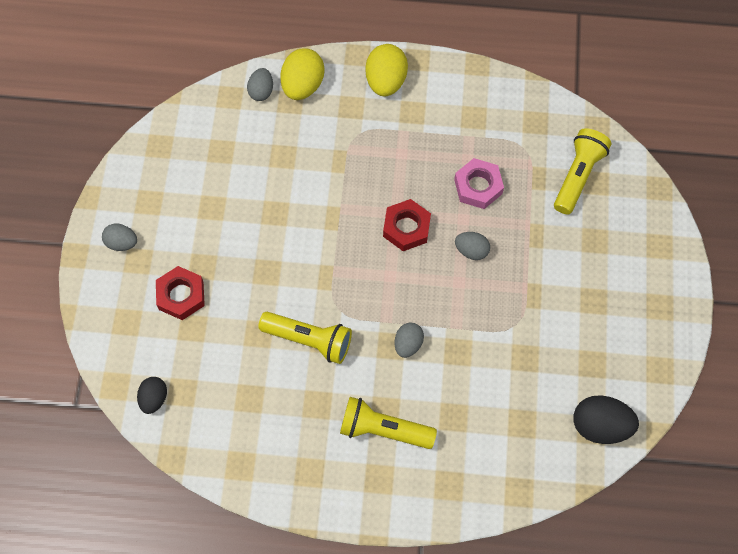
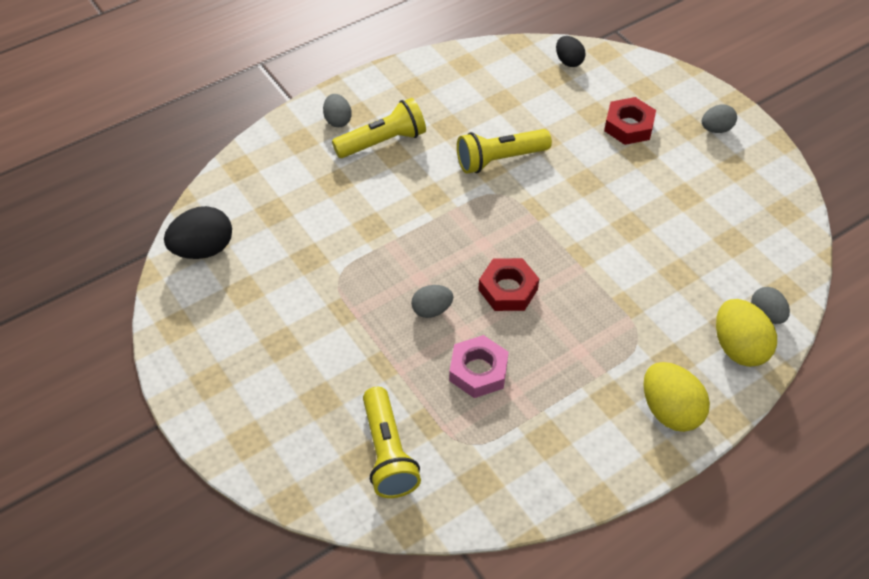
camera: 140 degrees right, 15 degrees down
grey egg [394,322,424,358] -> grey egg moved to [323,94,352,127]

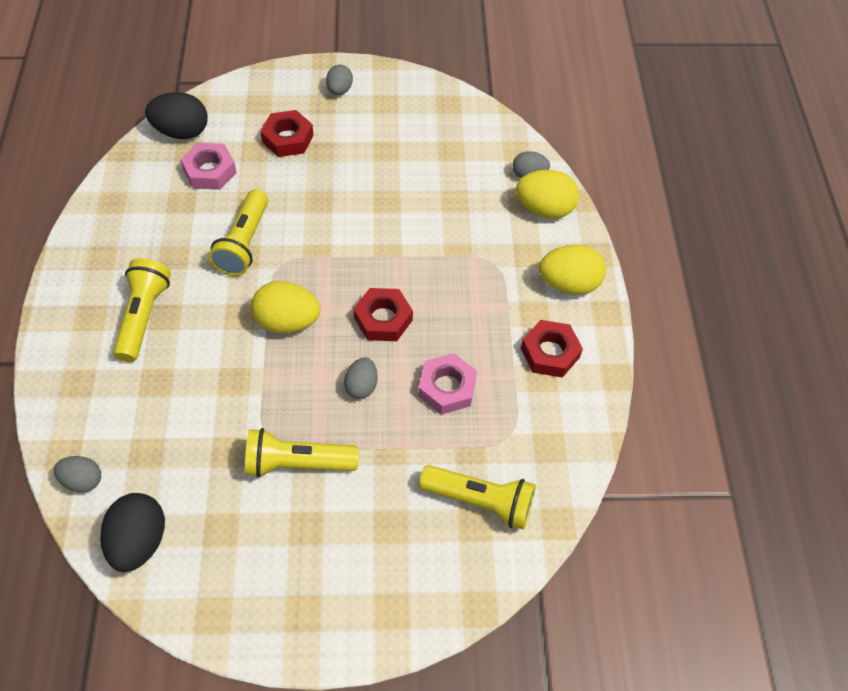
camera: 60 degrees left, 5 degrees up
grey egg [323,94,352,127] -> grey egg moved to [54,456,101,492]
black egg [556,36,586,67] -> black egg [145,92,208,139], size x1.65
none -> pink nut [181,143,237,190]
none -> yellow flashlight [245,428,359,478]
none -> yellow egg [251,281,320,333]
none -> red nut [521,320,583,378]

